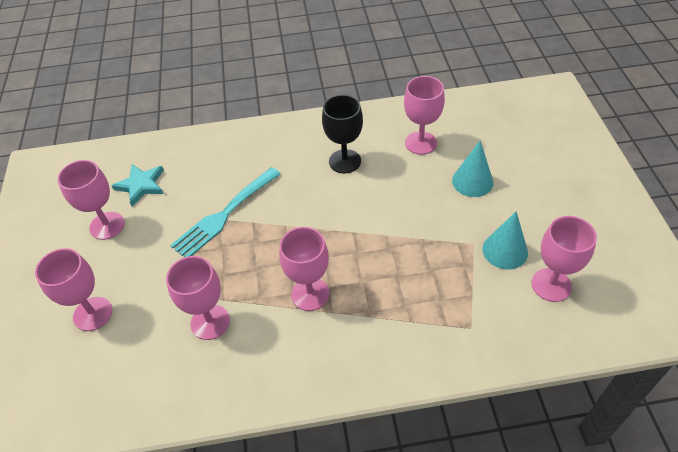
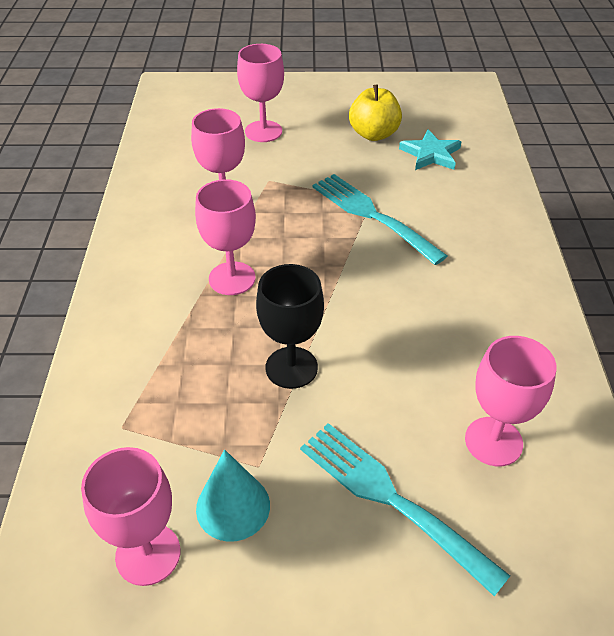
camera: 95 degrees right, 5 degrees down
pink goblet [58,160,125,240] -> yellow apple [349,84,402,141]
black goblet [322,95,363,173] -> black goblet moved to [256,264,324,389]
turquoise cone [452,141,494,197] -> turquoise fork [300,423,510,596]

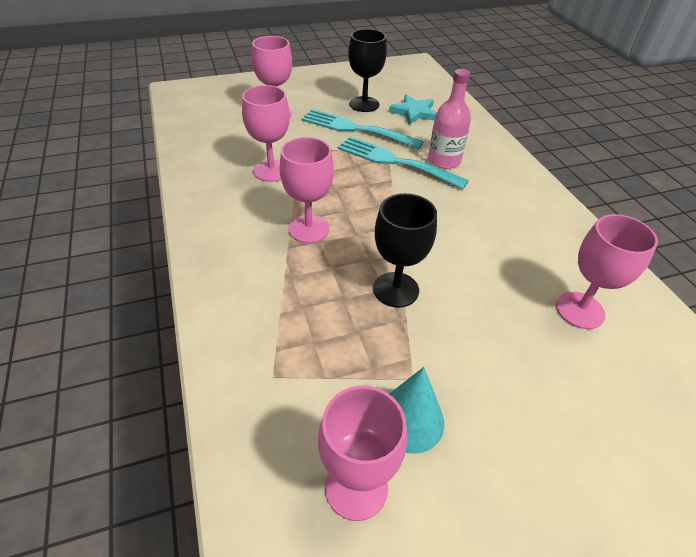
camera: 20 degrees left, 0 degrees up
turquoise fork [300,423,510,596] -> turquoise fork moved to [301,109,424,149]
yellow apple [349,84,402,141] -> black goblet [348,29,387,112]
none -> pink bottle [428,69,471,169]

